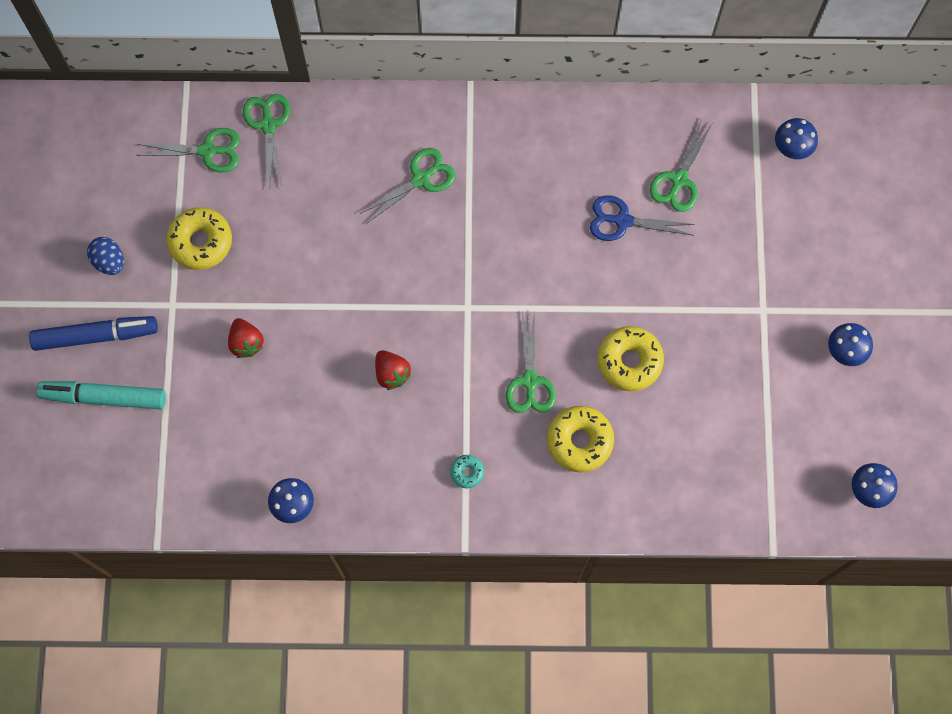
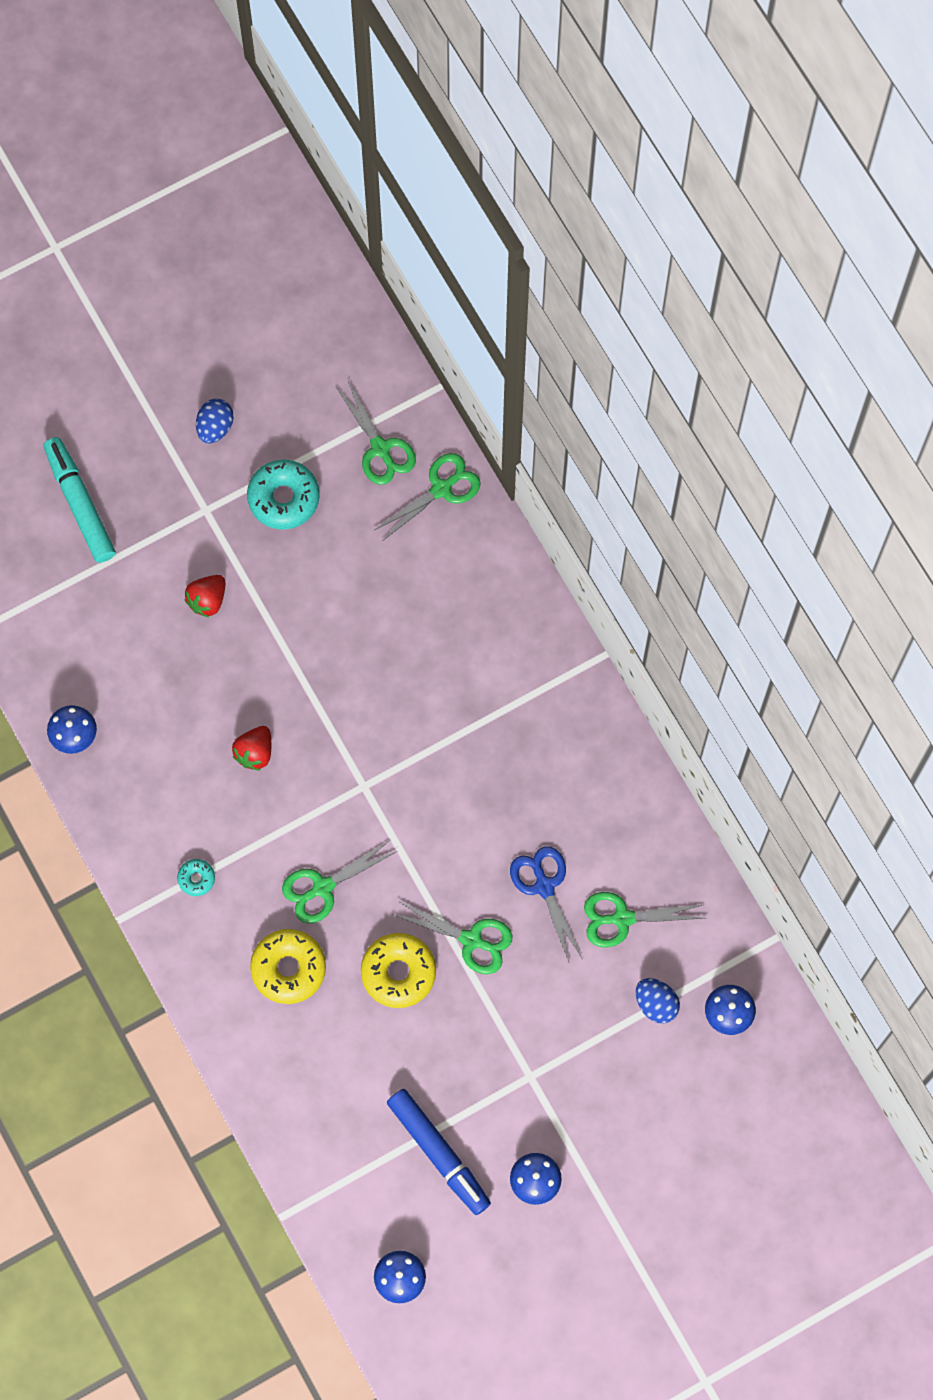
camera: 60 degrees right, 0 degrees up
blue marker [29,316,158,351] -> blue marker moved to [387,1089,491,1215]
yellow donut [166,207,232,270] -> turquoise donut [247,460,320,530]
green scissors [360,148,455,223] -> green scissors moved to [393,901,512,974]
none -> blue egg [636,978,680,1023]

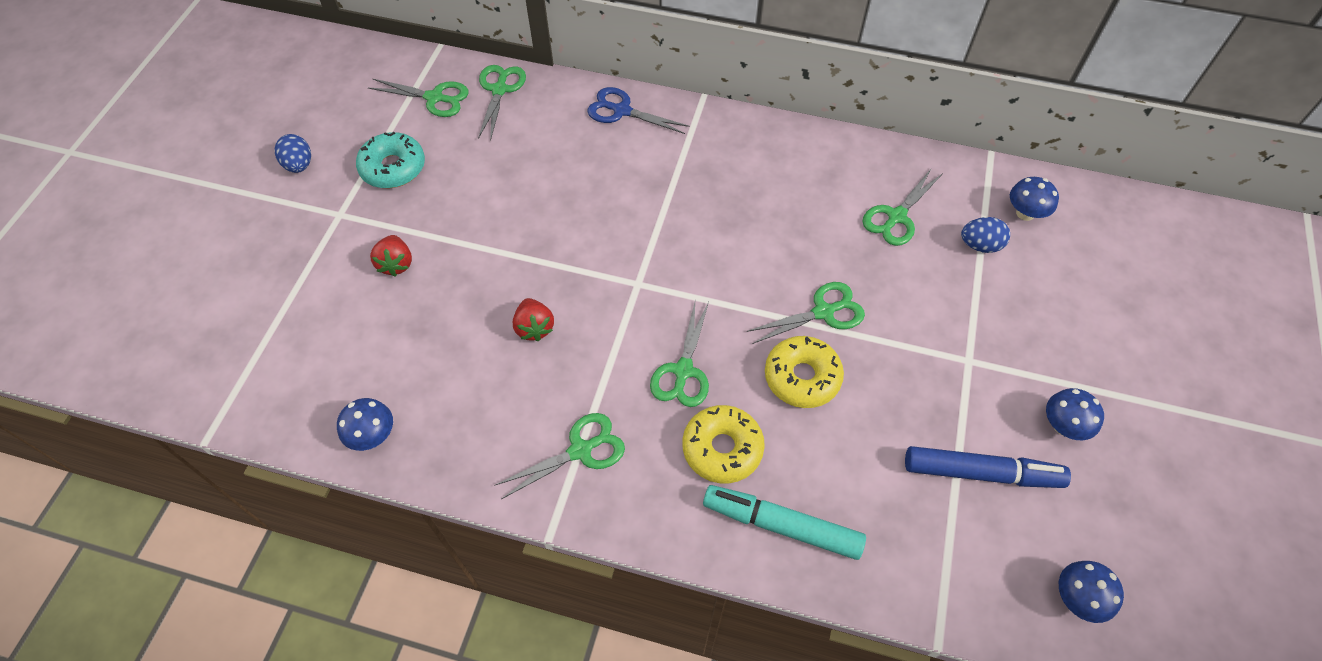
camera: 45 degrees left, 15 degrees down
turquoise marker [43,437,116,563] -> turquoise marker moved to [703,485,866,560]
turquoise donut [177,859,215,896] -> green scissors [495,413,625,499]
blue scissors [510,846,582,964] -> blue scissors moved to [587,87,690,134]

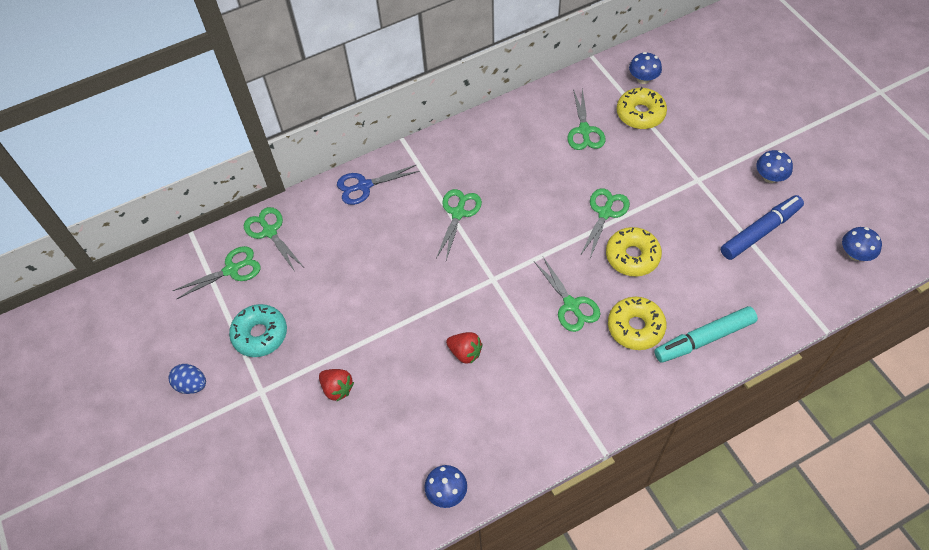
camera: 40 degrees left, 0 degrees up
green scissors [495,413,625,499] -> green scissors moved to [436,189,482,260]
blue egg [961,217,1010,253] -> yellow donut [617,87,667,129]

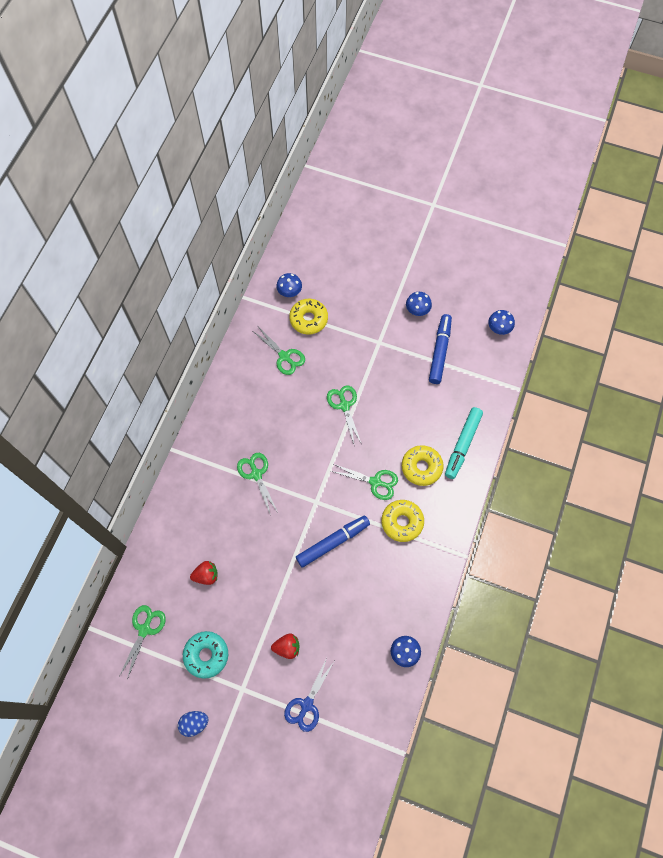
camera: 45 degrees left, 10 degrees up
green scissors [244,207,303,272] -> none
blue scissors [337,164,420,205] -> blue scissors moved to [284,658,334,732]
red strawberry [446,332,482,364] -> red strawberry moved to [190,561,218,585]
yellow donut [606,227,662,277] -> yellow donut moved to [381,500,424,542]
none -> blue marker [296,515,370,568]

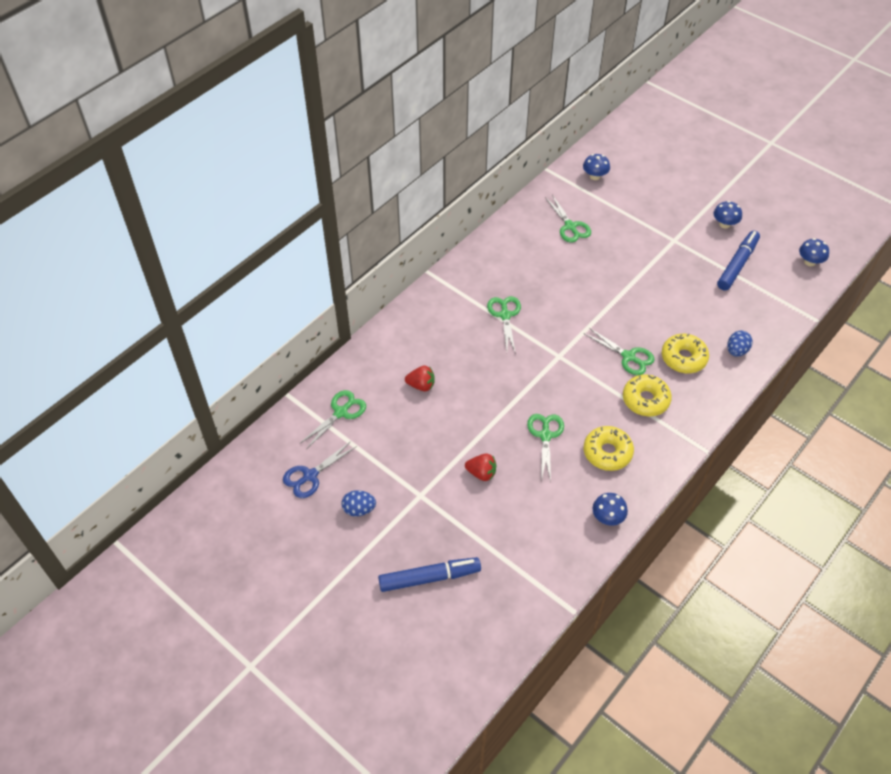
camera: 20 degrees right, 15 degrees down
turquoise donut [183,631,228,679] -> none
blue scissors [284,658,334,732] -> blue scissors moved to [283,441,357,498]
yellow donut [289,299,328,334] -> yellow donut moved to [584,426,634,471]
blue marker [296,515,370,568] -> blue marker moved to [378,557,481,592]
green scissors [327,385,361,444] -> green scissors moved to [527,414,564,482]
turquoise marker [445,407,483,479] -> blue egg [727,330,753,357]

